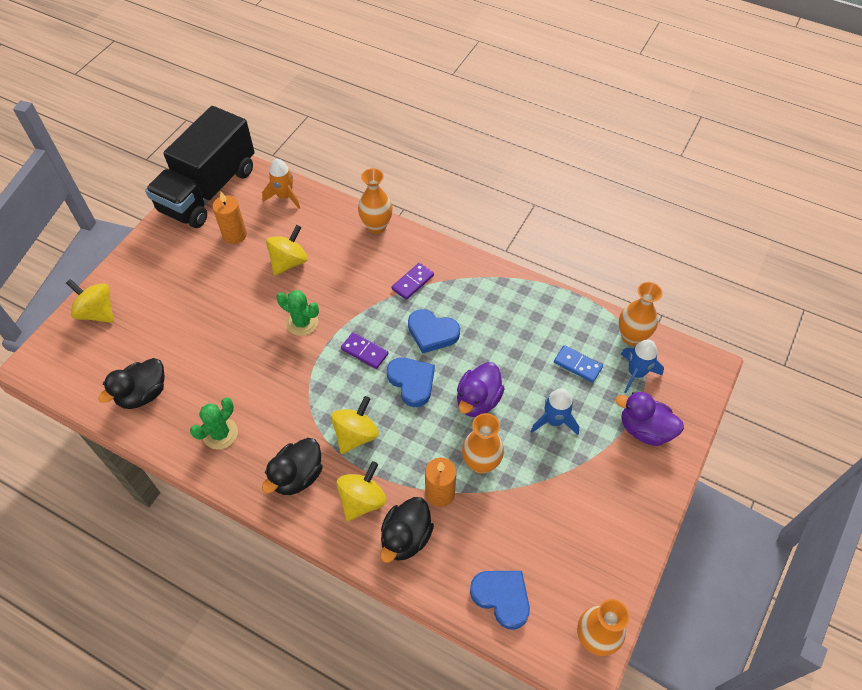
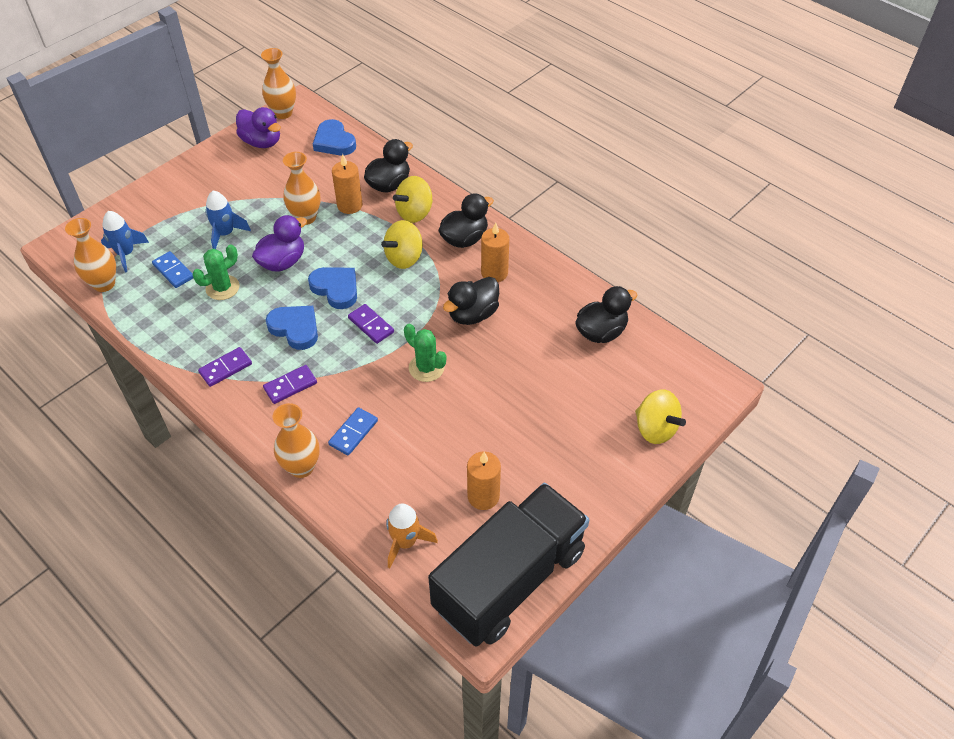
camera: 165 degrees left, 5 degrees down
green cactus [190,398,238,449] -> green cactus moved to [193,244,240,300]
yellow spinning top [266,225,308,276] -> none
blue heart [387,357,435,407] -> blue heart turned 150 degrees clockwise [308,267,357,309]
purple duck [616,392,684,446] -> purple duck moved to [236,107,281,148]
none -> purple domino [198,347,252,387]
none -> blue domino [328,407,378,455]
none -> black duck [443,277,499,325]
none -> orange candle [481,222,509,282]

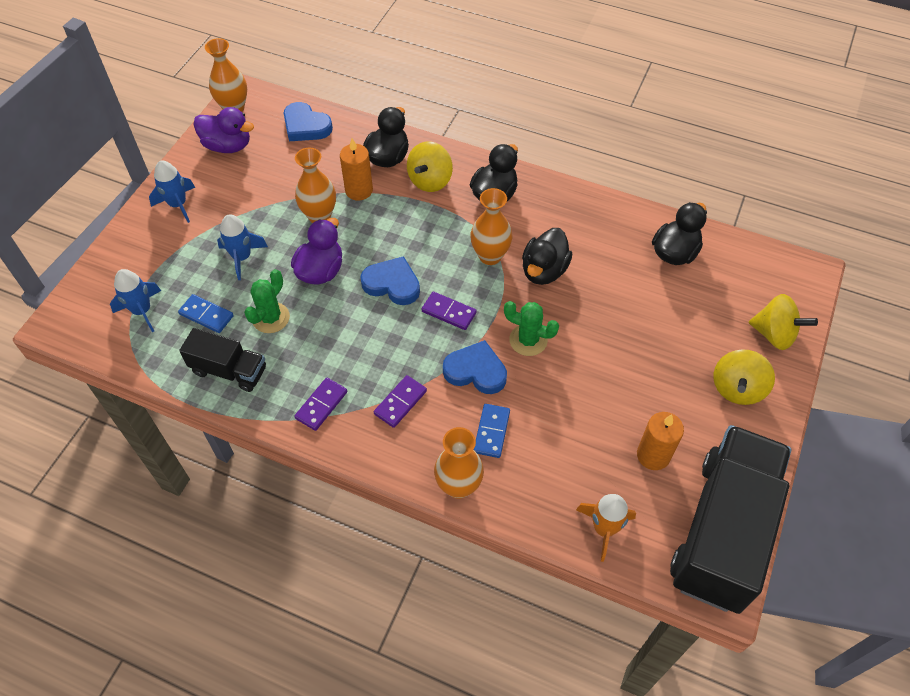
camera: 20 degrees left, 5 degrees up
orange vase [65,218,116,292] -> orange vase moved to [470,188,512,265]
blue heart [266,306,318,350] -> blue heart moved to [443,340,507,394]
yellow spinning top [381,220,423,269] -> yellow spinning top moved to [713,349,775,405]
orange candle [481,222,509,282] -> none
none -> blue rocket [149,160,195,223]
none -> black truck [179,328,266,392]

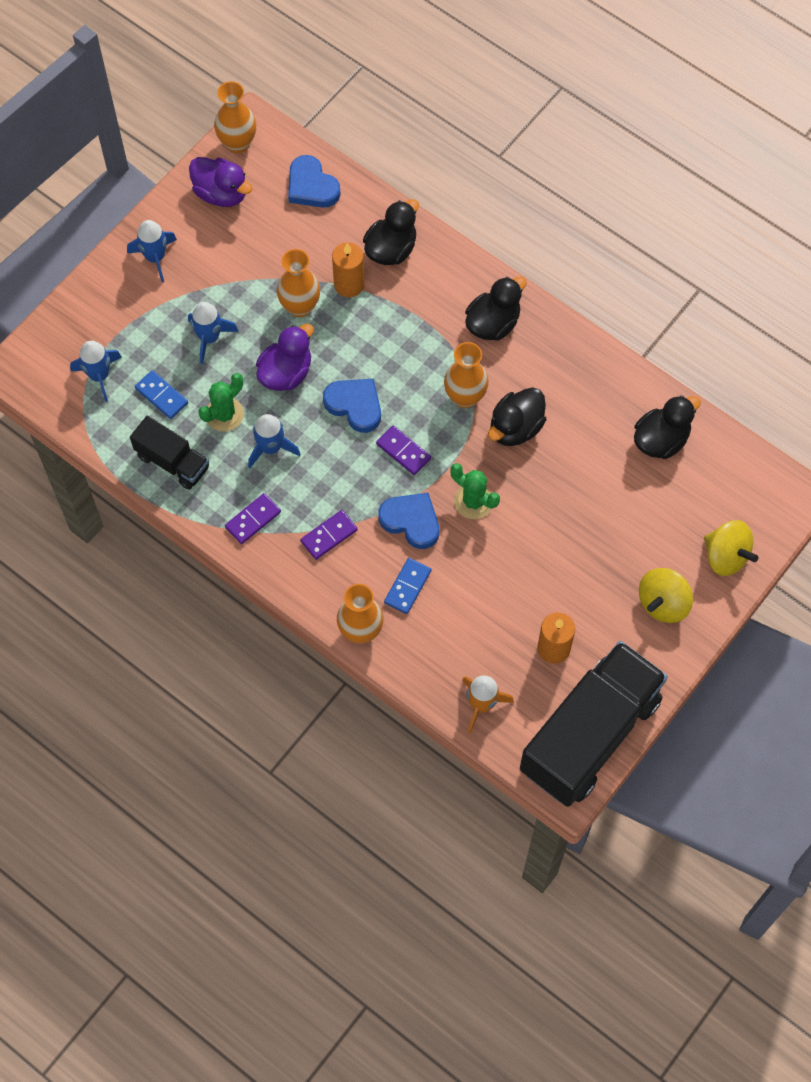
camera: 15 degrees right, 10 degrees up
yellow spinning top [407,141,453,192] -> none
none -> blue rocket [248,414,300,468]

